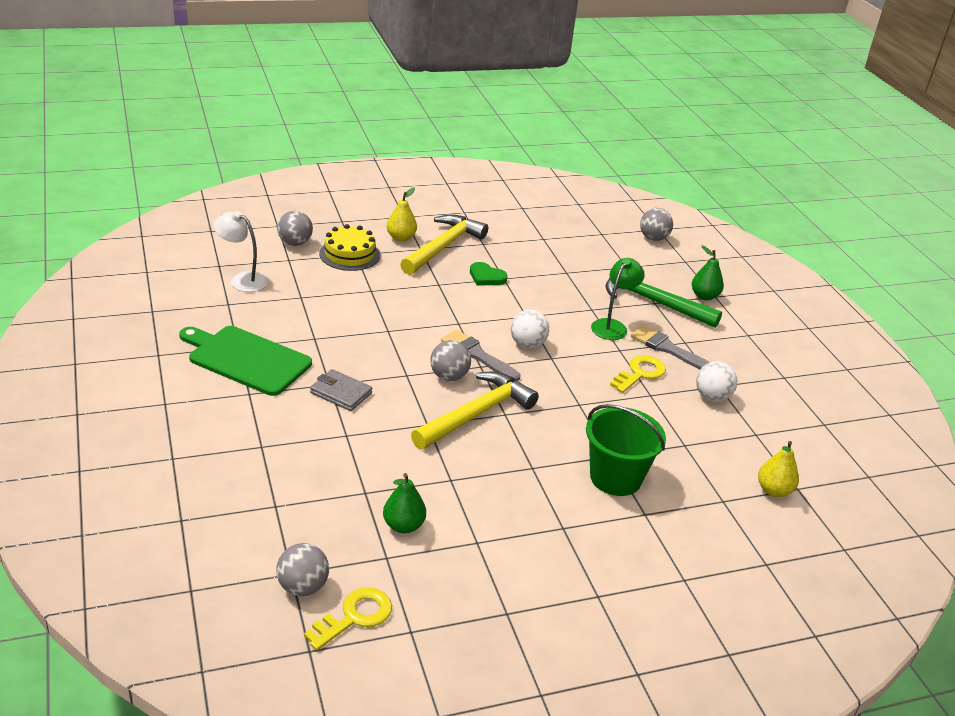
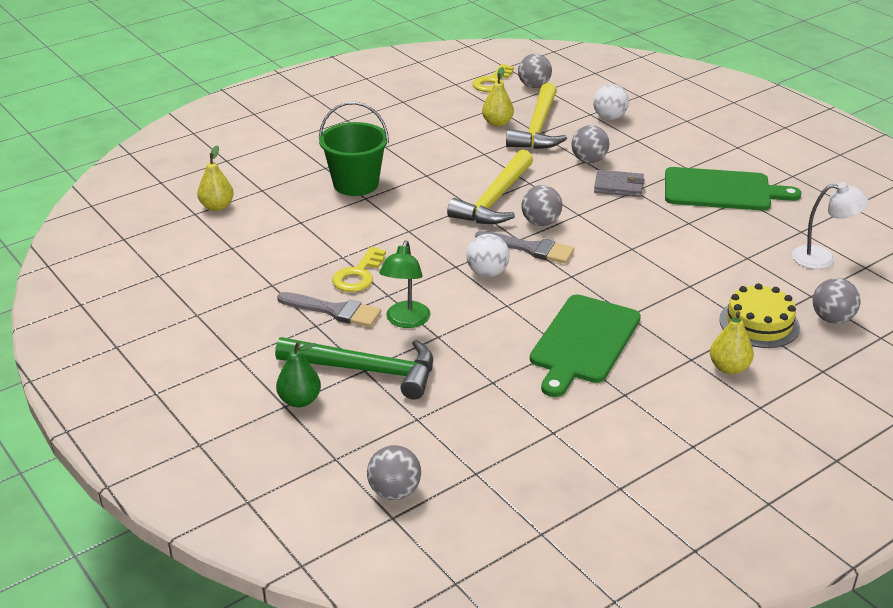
camera: 165 degrees right, 0 degrees up
green pear [383,473,426,533] -> yellow pear [482,67,514,127]
yellow hammer [400,215,488,275] -> yellow hammer moved to [506,83,567,149]
green heart [470,262,507,285] -> green cutting board [530,294,641,397]
white ball [696,361,737,402] -> white ball moved to [593,84,629,120]
none -> grey ball [571,125,609,163]

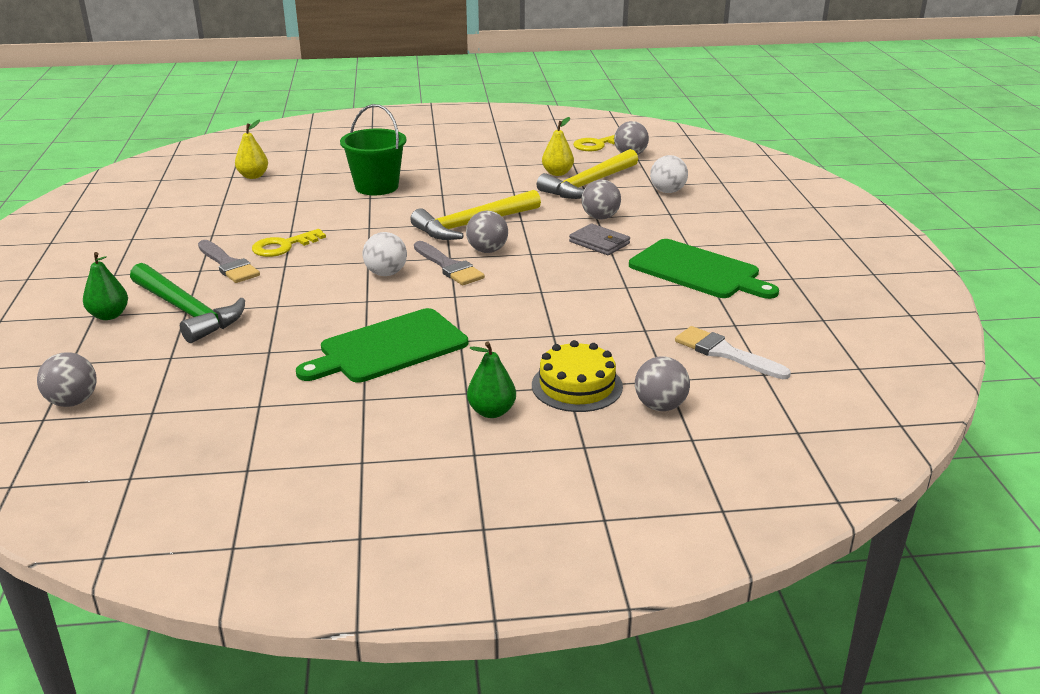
camera: 30 degrees right, 5 degrees down
green lamp [379,241,431,328] -> none
yellow pear [710,311,754,374] -> green pear [467,341,516,418]
white lamp [792,182,869,269] -> white brush [675,326,791,379]

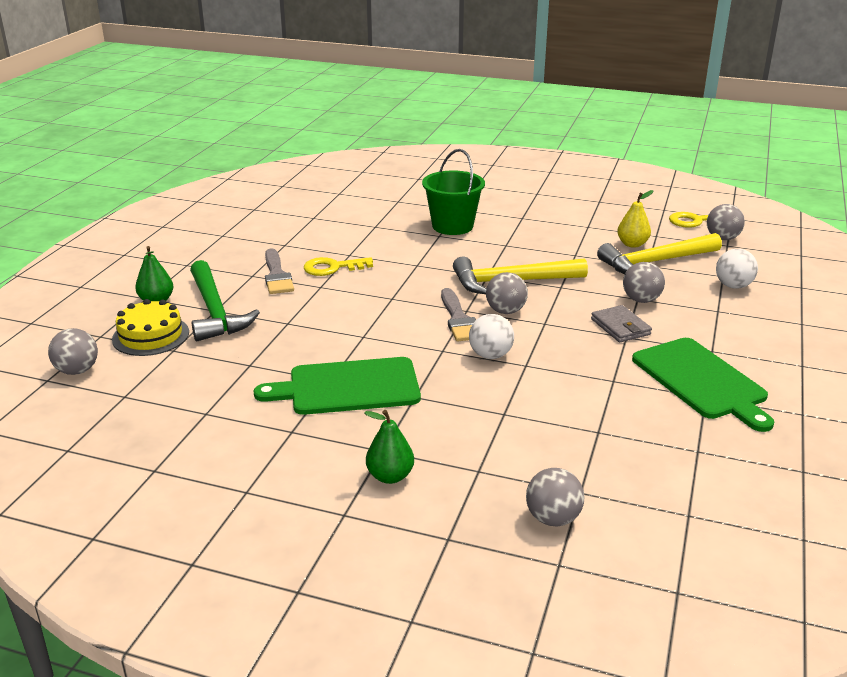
camera: 25 degrees right, 0 degrees up
yellow pear [235,120,268,179] -> none
white ball [363,232,407,276] -> white ball moved to [469,314,514,359]
yellow cake [532,340,623,412] -> yellow cake moved to [112,299,189,356]
white brush [675,326,791,379] -> none

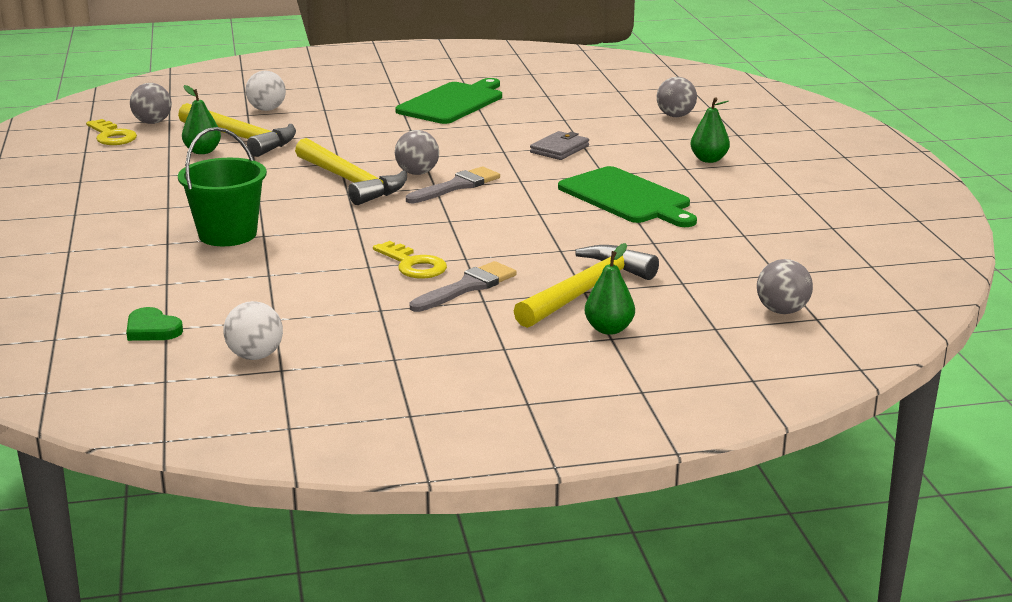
camera: 120 degrees left, 5 degrees down
yellow cake [112,299,189,356] -> none
green hammer [190,260,260,341] -> yellow hammer [514,245,659,328]
white ball [469,314,514,359] -> white ball moved to [223,301,283,360]
grey wallet [591,305,652,342] -> grey wallet moved to [530,131,589,160]
yellow pear [617,190,653,248] -> green pear [182,85,221,154]
grey ball [623,262,665,303] -> none
none -> green heart [126,307,183,341]

